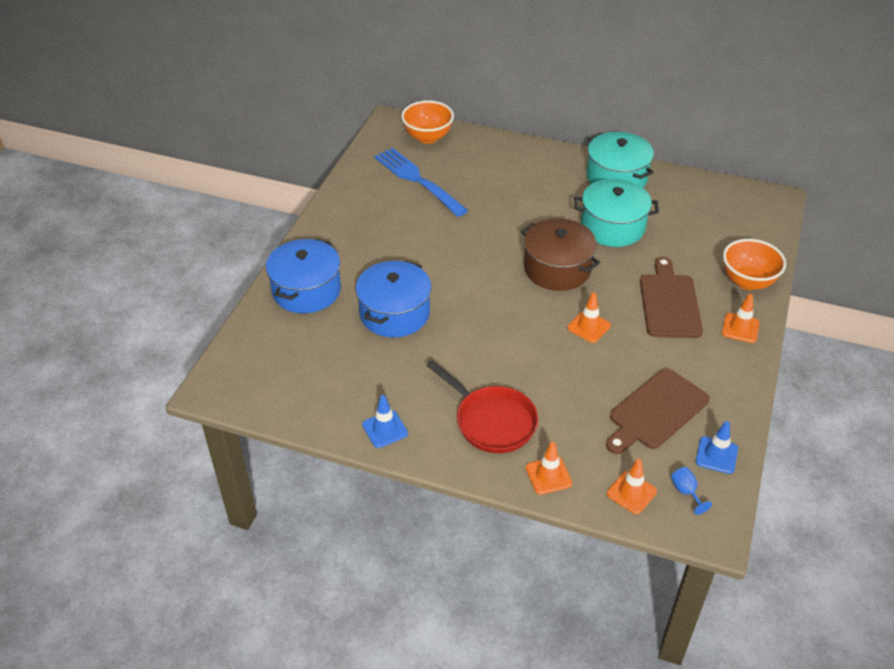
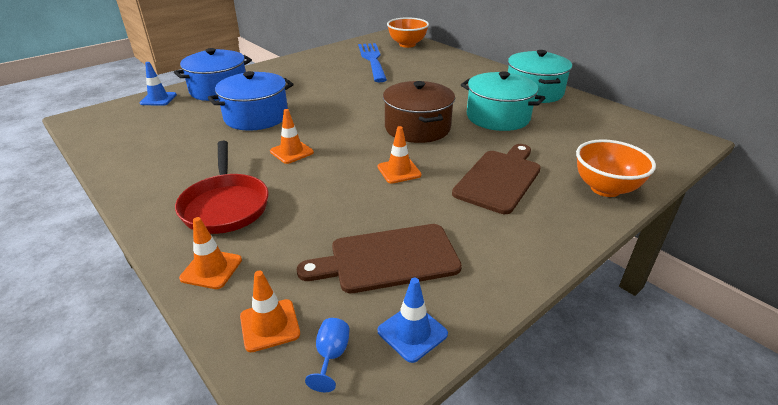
camera: 30 degrees right, 10 degrees down
blue traffic cone [362,395,408,448] -> blue traffic cone moved to [139,62,177,106]
orange traffic cone [722,294,760,343] -> orange traffic cone moved to [270,109,314,164]

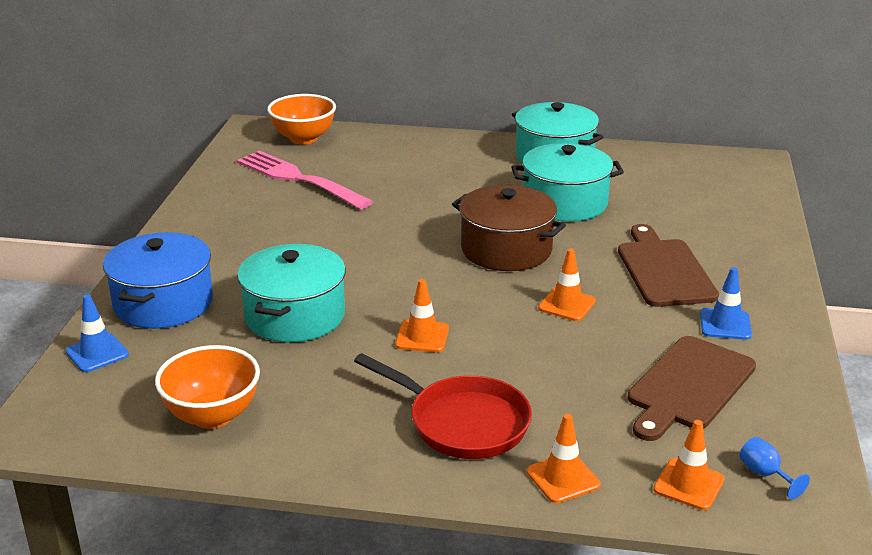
camera: 40 degrees left, 5 degrees down
blue pot [208,71,293,131] -> turquoise pot [237,244,346,342]
blue fork [358,43,387,82] -> pink fork [237,151,373,210]
blue traffic cone [377,278,448,363] -> blue traffic cone moved to [700,267,752,340]
orange bowl [576,139,656,197] -> orange bowl moved to [155,345,260,429]

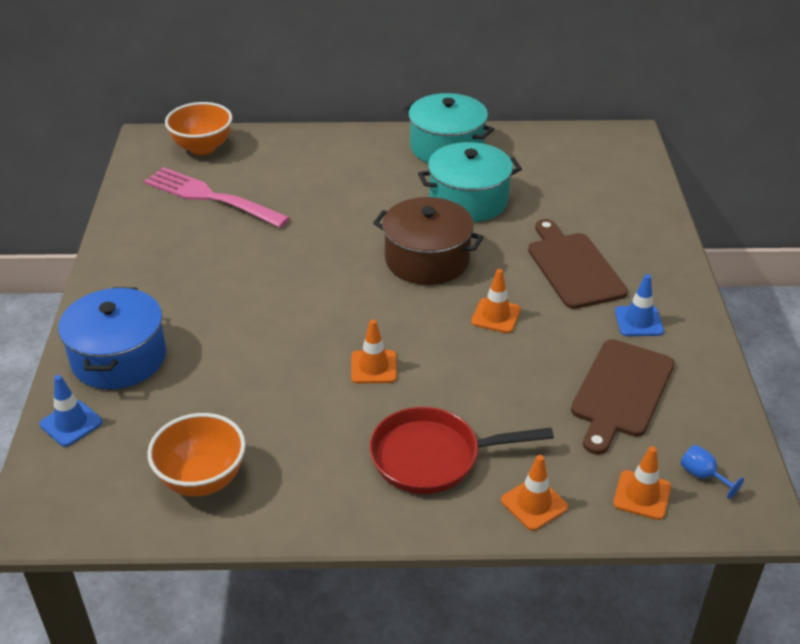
camera: 10 degrees left, 10 degrees up
turquoise pot [237,244,346,342] -> none
red pan [354,353,532,459] -> red pan turned 150 degrees clockwise [369,407,554,494]

